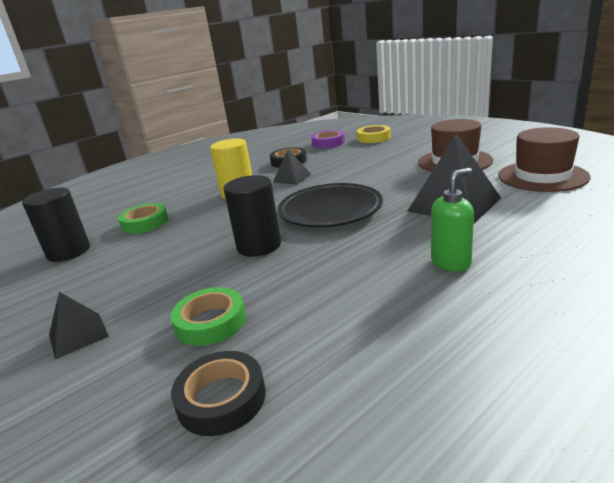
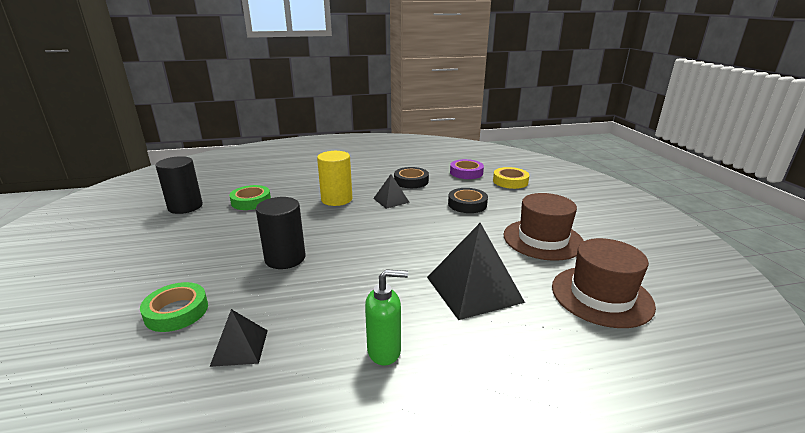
camera: 25 degrees right, 0 degrees up
black pyramid [49,292,109,359] -> black pyramid moved to [210,309,268,367]
black tape [171,351,266,436] -> black tape moved to [448,188,488,213]
black plate [278,183,383,227] -> none

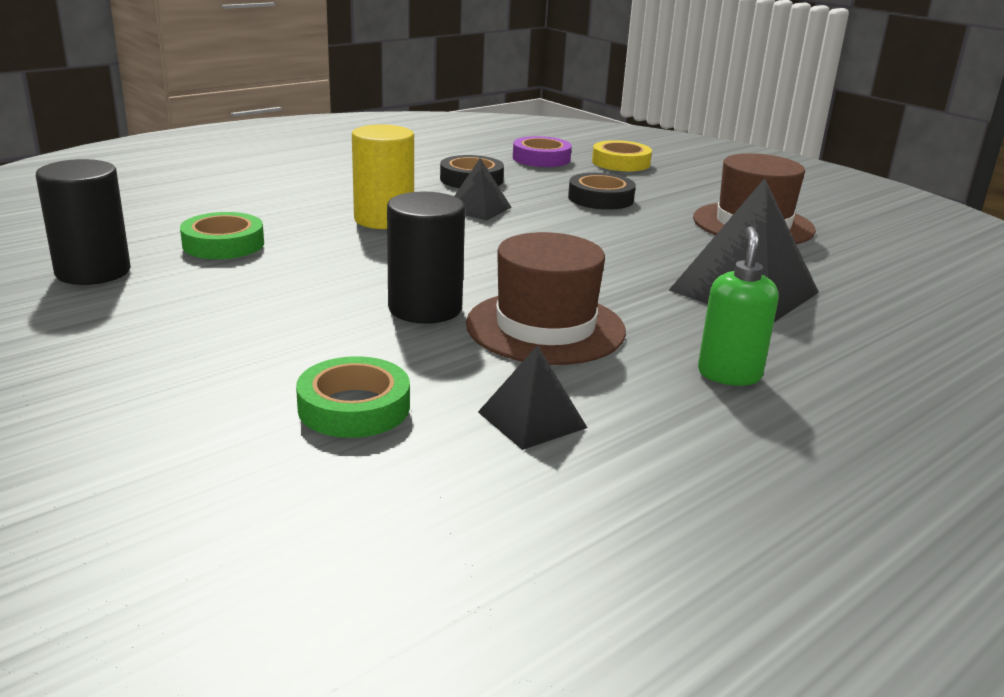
camera: 30 degrees left, 0 degrees up
green soap dispenser [365,269,408,365] -> green soap dispenser turned 45 degrees counterclockwise [698,227,778,386]
brown hat [552,238,656,328] -> brown hat moved to [466,232,626,365]

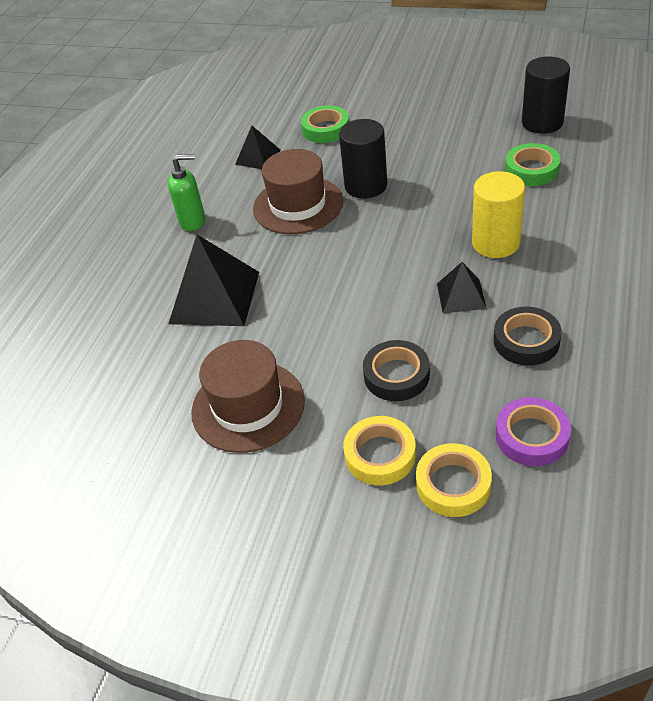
camera: 155 degrees right, 20 degrees up
green soap dispenser [698,227,778,386] -> green soap dispenser turned 75 degrees counterclockwise [168,154,205,231]
none -> yellow tape [343,416,416,485]

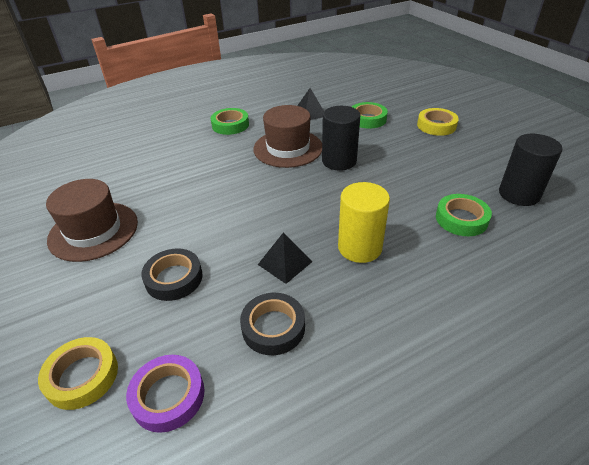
camera: 40 degrees right, 5 degrees down
green soap dispenser [168,154,205,231] -> green tape [211,108,249,135]
black pyramid [168,235,259,326] -> none
yellow tape [343,416,416,485] -> yellow tape moved to [417,108,459,136]

